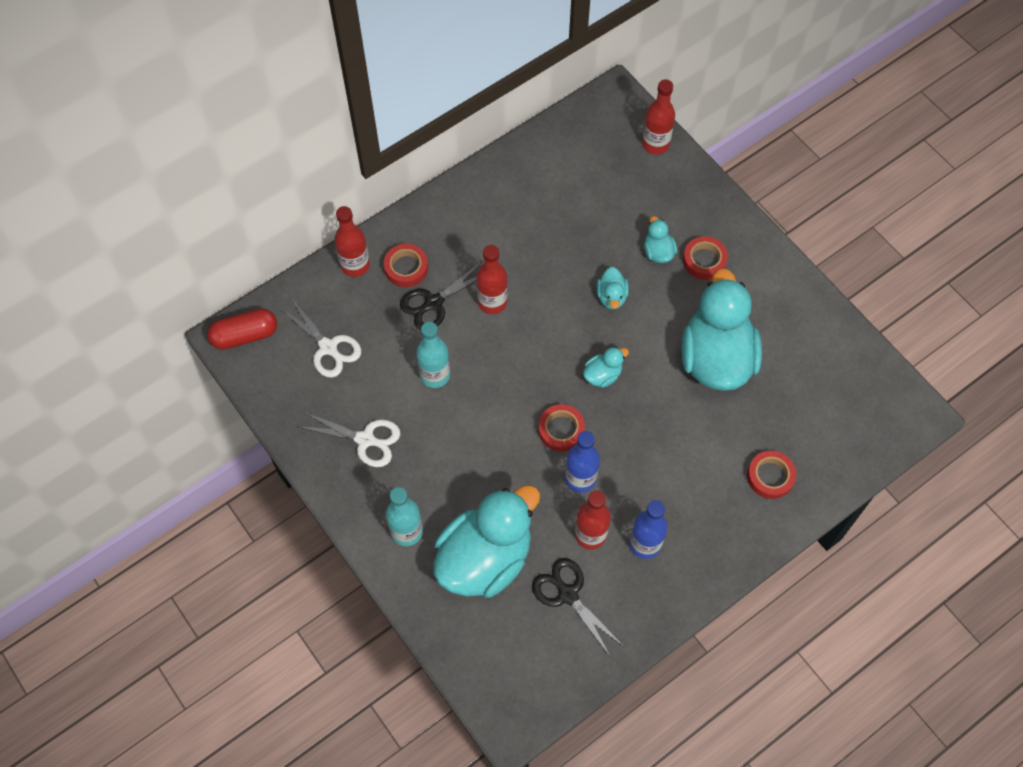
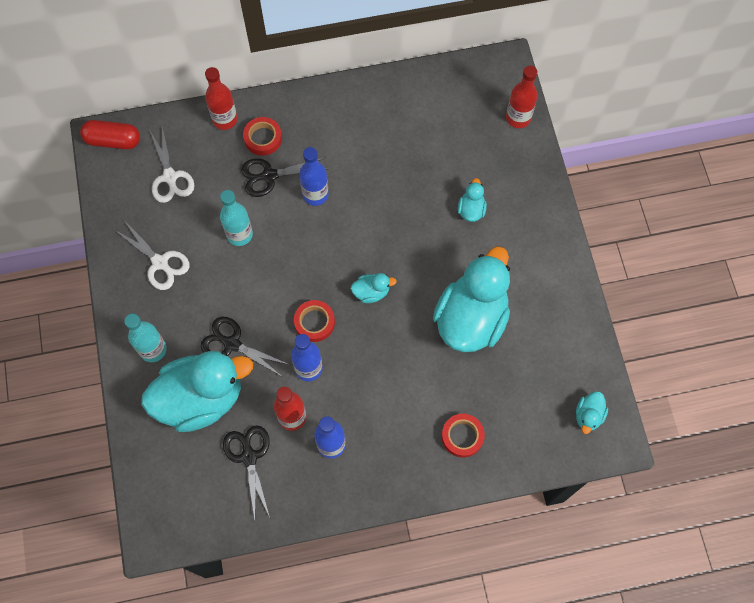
camera: 25 degrees right, 5 degrees up
red bottle [476,245,508,314] -> blue bottle [299,147,329,206]
turquoise duck [596,267,629,310] -> turquoise duck moved to [576,391,608,434]
red tape [683,236,728,280] -> none
none -> black scissors [201,317,290,377]

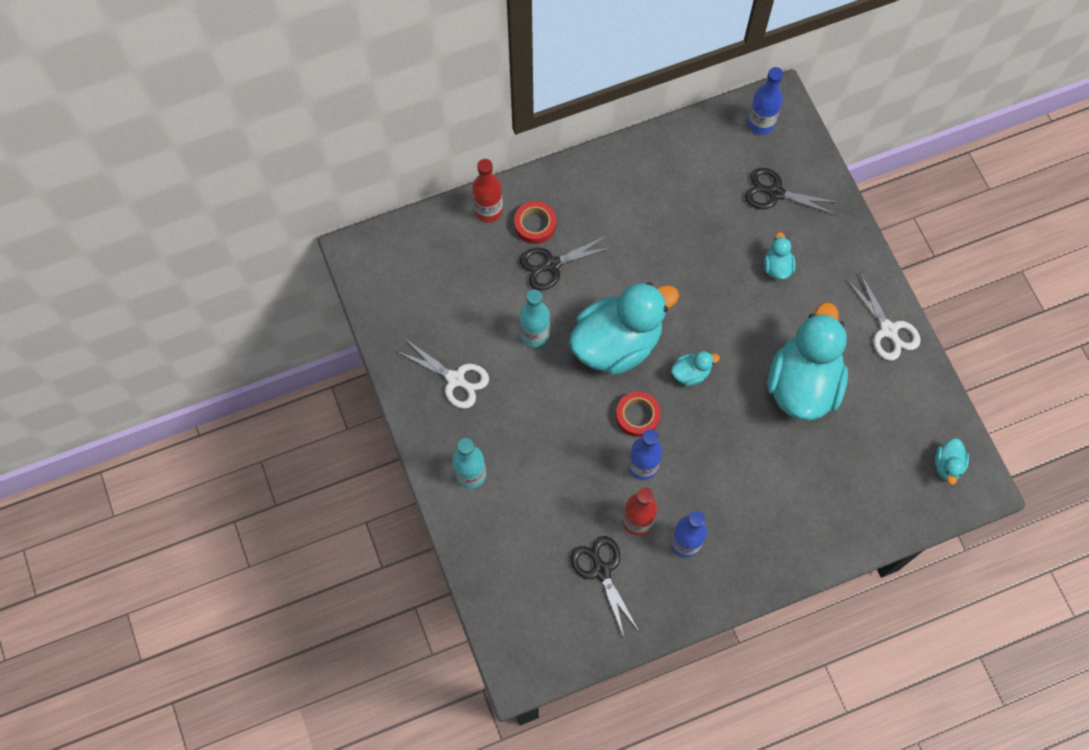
camera: 10 degrees left, 0 degrees up
red capsule [80,120,140,149] -> none
turquoise duck [141,351,253,432] -> turquoise duck moved to [569,282,679,375]
white scissors [149,126,194,203] -> white scissors moved to [847,273,921,361]
black scissors [201,317,290,377] -> black scissors moved to [745,168,840,215]
blue bottle [299,147,329,206] -> blue bottle moved to [748,67,783,135]
red tape [442,414,485,458] -> none
red bottle [506,66,538,128] -> none

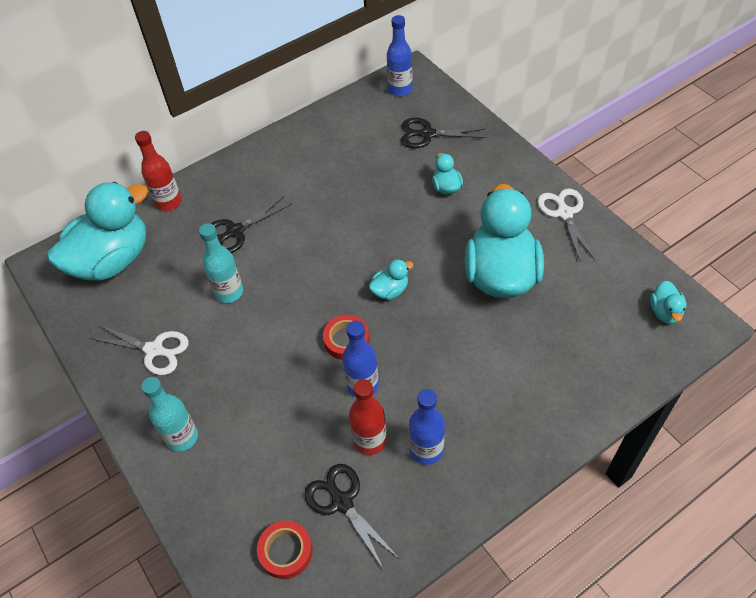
camera: 10 degrees left, 15 degrees down
red tape [514,201,556,244] -> red tape moved to [257,521,313,579]
turquoise duck [569,282,679,375] -> turquoise duck moved to [47,182,148,281]
white scissors [847,273,921,361] -> white scissors turned 150 degrees counterclockwise [537,188,595,263]

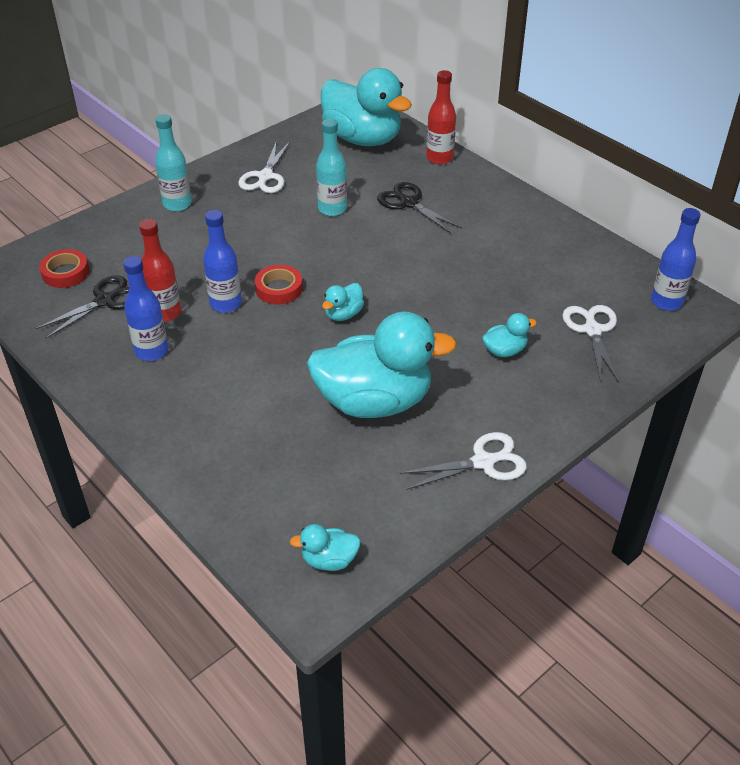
camera: 80 degrees right, 10 degrees down
turquoise duck [369,259,413,300] -> turquoise duck turned 75 degrees clockwise [322,283,364,321]
black scissors [401,118,487,148] -> white scissors [563,305,619,383]

